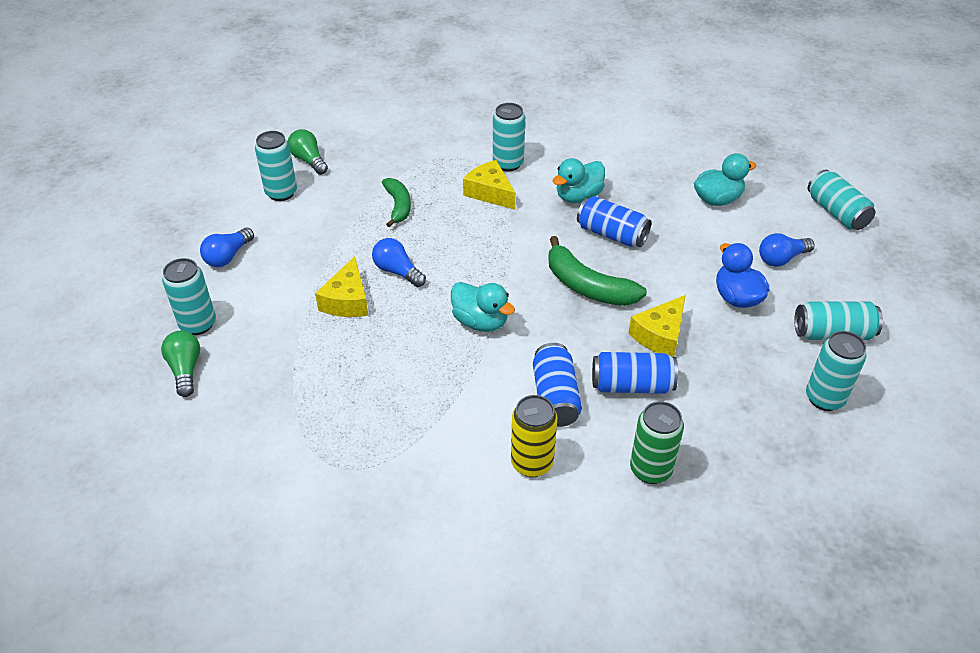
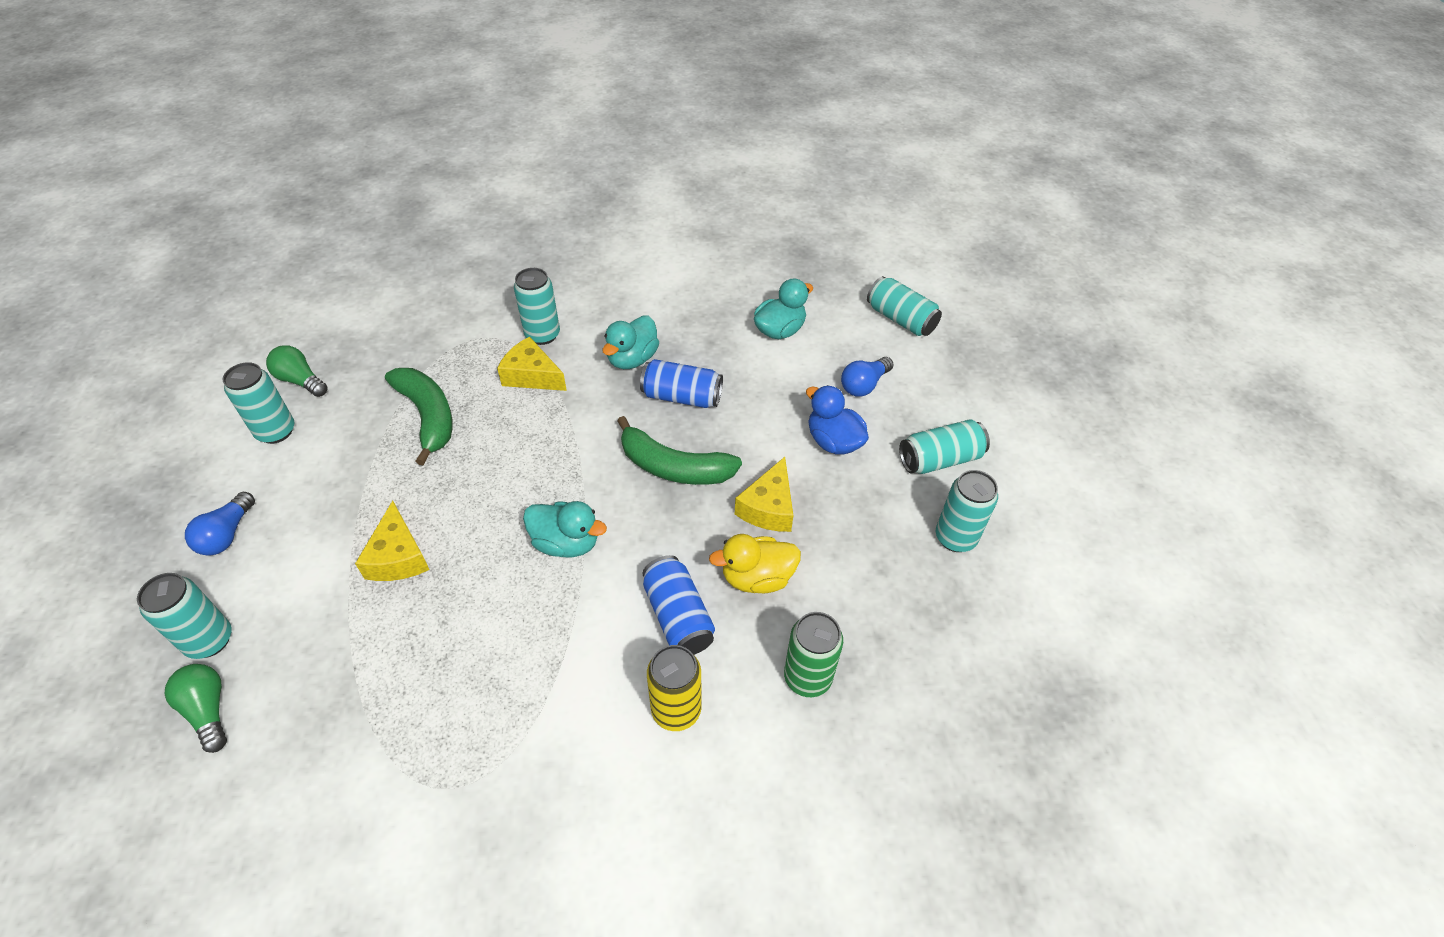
camera: 20 degrees left, 5 degrees up
blue light bulb [372,238,426,287] -> none
green banana [382,178,411,227] -> green banana [385,368,453,465], size x1.52
blue can [592,352,678,394] -> yellow duck [709,534,801,593]

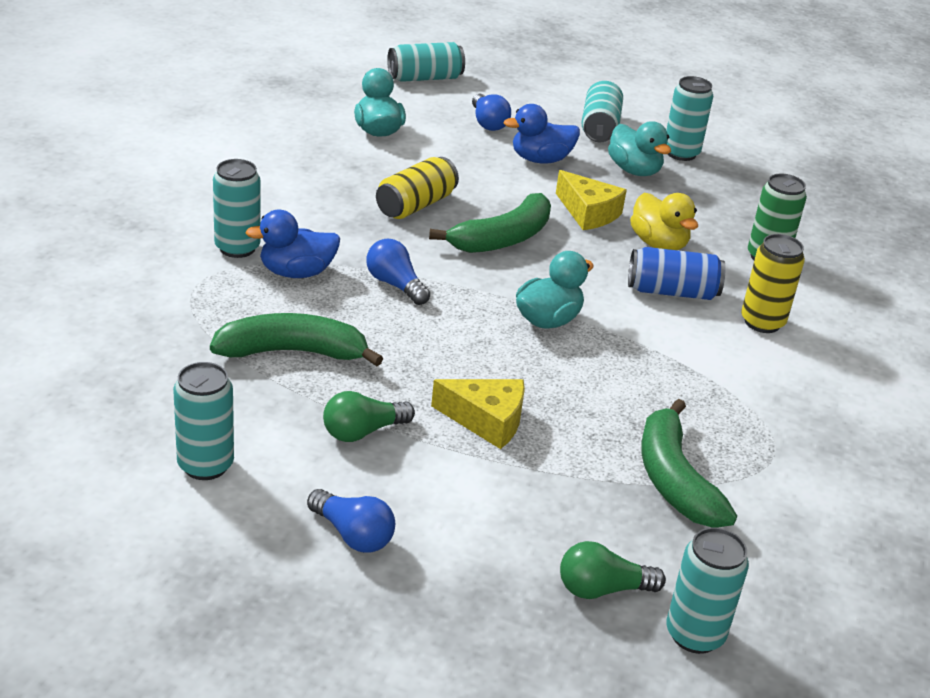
camera: 65 degrees left, 15 degrees down
turquoise can [137,573,232,659] -> turquoise can moved to [666,527,749,654]
green light bulb [266,345,328,397] -> green light bulb moved to [323,391,415,442]
yellow cheese [497,337,567,391] -> blue duck [245,210,340,278]
turquoise duck [603,316,659,369] -> turquoise duck moved to [608,121,671,176]
blue can [640,359,723,408] -> yellow can [376,157,459,219]
yellow duck [709,534,801,593] -> yellow duck turned 45 degrees counterclockwise [630,192,698,250]
none -> blue light bulb [366,239,430,305]
none -> green banana [641,399,737,528]

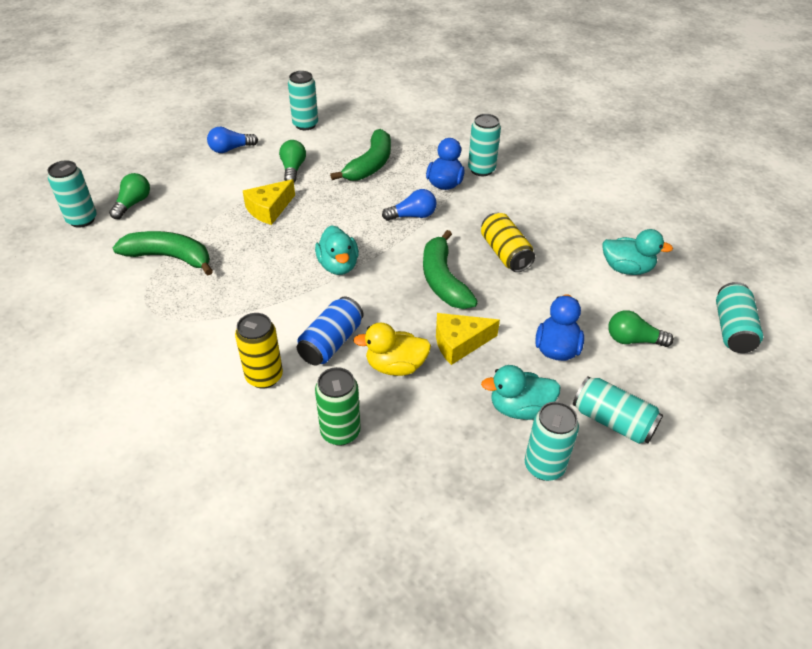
camera: 120 degrees right, 10 degrees up
blue light bulb [472,93,511,131] -> green light bulb [609,310,674,347]

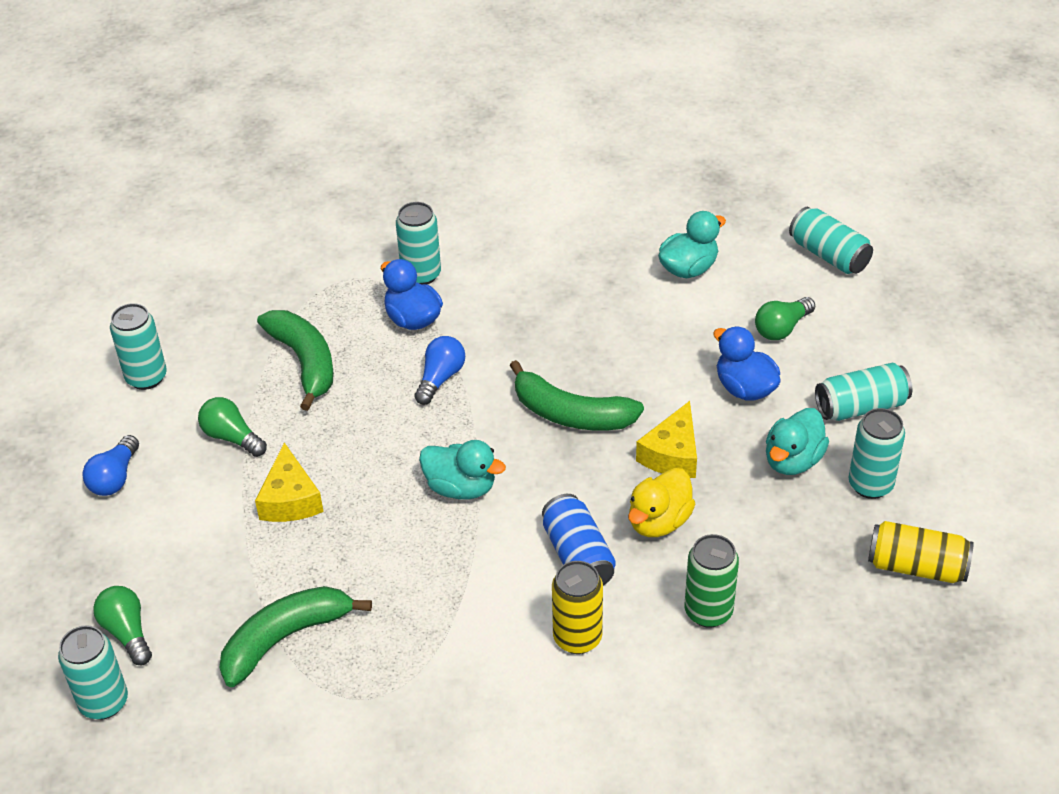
camera: 50 degrees left, 0 degrees up
yellow can [481,212,535,272] -> yellow can moved to [868,521,974,583]

